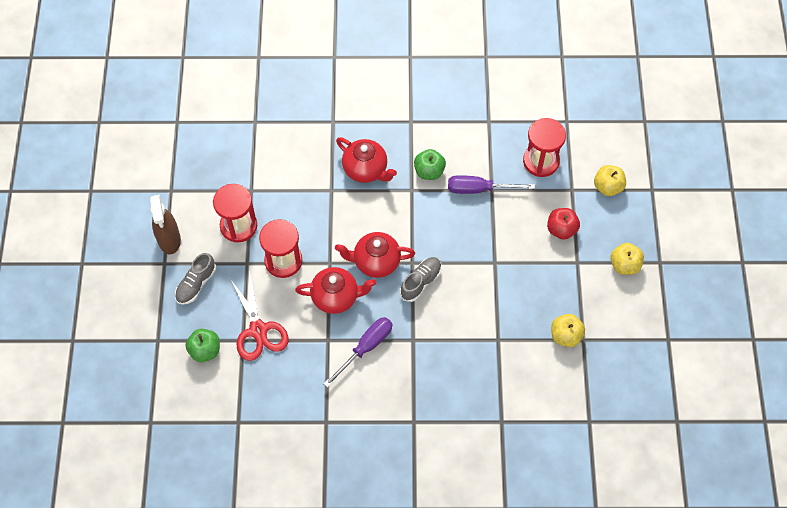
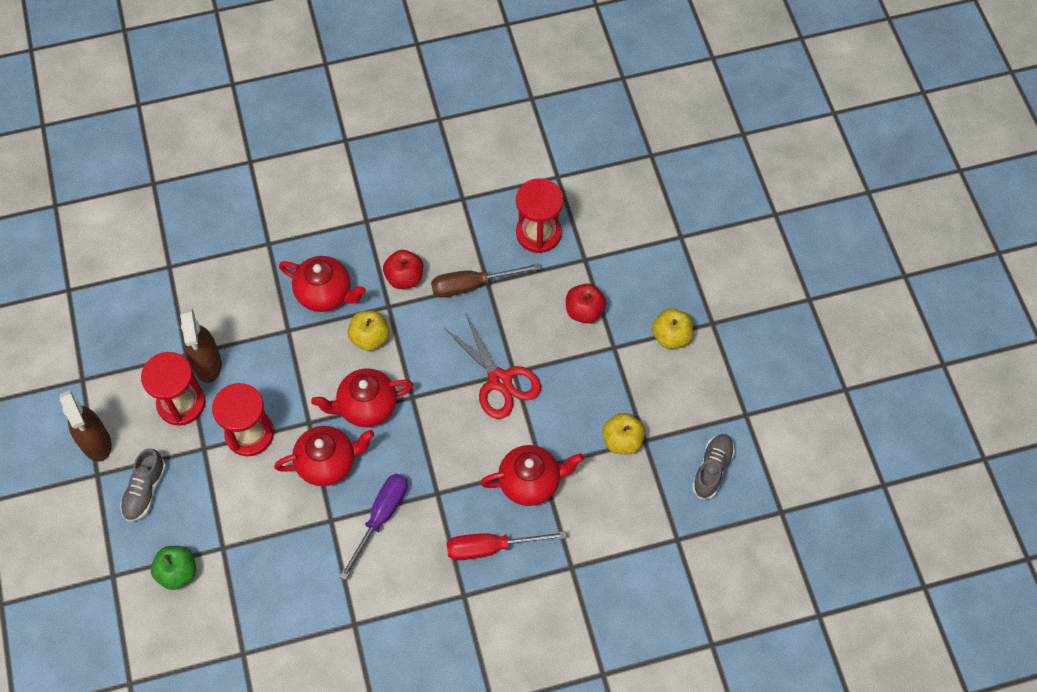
camera: 15 degrees left, 0 degrees up
red scissors [230,271,289,361] -> red scissors moved to [444,315,541,419]
grey shoe [400,257,442,302] -> grey shoe moved to [692,434,735,500]
green apple [414,149,446,180] -> red apple [383,250,423,289]
purple screwdriver [448,175,535,194] -> brown screwdriver [431,263,541,297]
yellow apple [594,165,626,196] -> yellow apple moved to [348,311,389,351]
none -> brown spray bottle [180,308,222,383]
none -> red screwdriver [447,531,567,560]
none -> red teapot [480,445,584,506]

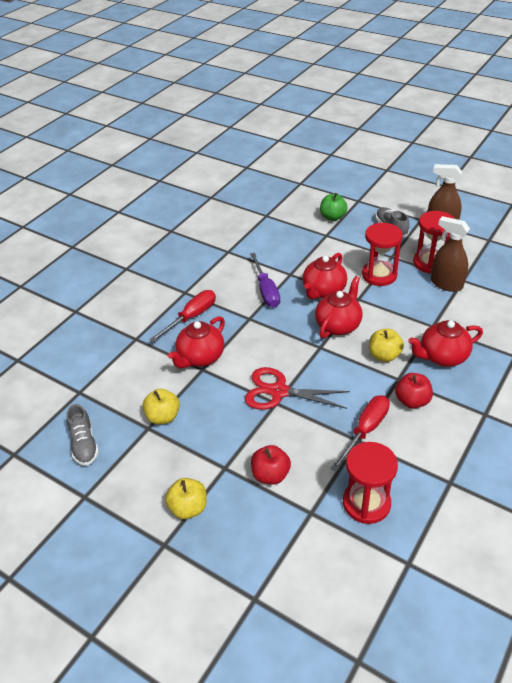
camera: 140 degrees right, 20 degrees down
brown screwdriver [431,263,541,297] -> red screwdriver [331,395,390,472]

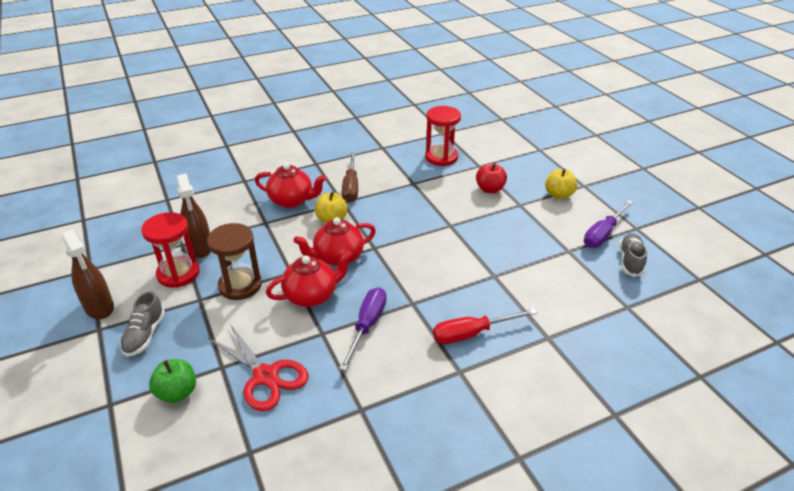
camera: 150 degrees left, 5 degrees down
yellow apple [143,389,180,424] -> none
red teapot [168,316,225,368] -> none
red scissors [245,367,350,410] -> red scissors moved to [208,324,308,411]
red screwdriver [331,395,390,472] -> none
red hourglass [362,223,403,286] -> brown hourglass [207,223,262,300]
red apple [395,373,433,409] -> brown screwdriver [342,152,358,202]
none -> purple screwdriver [584,200,633,248]

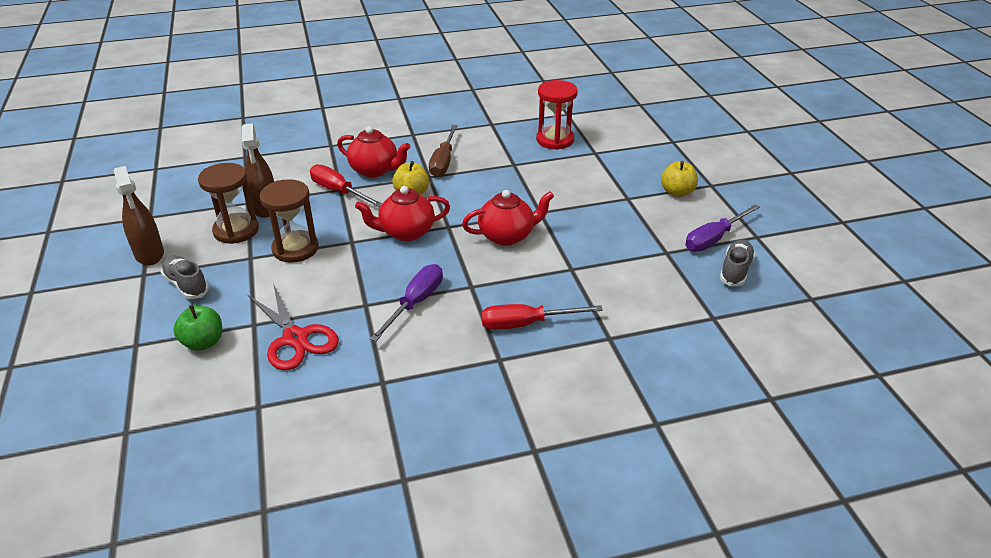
camera: 10 degrees right, 0 degrees up
grey shoe [120,291,165,357] -> grey shoe turned 120 degrees clockwise [161,256,209,299]
red hourglass [141,212,200,288] -> brown hourglass [198,163,259,244]
red teapot [266,250,353,307] -> red teapot moved to [462,190,554,246]
red apple [476,163,507,193] -> none
none -> red screwdriver [310,164,382,207]

